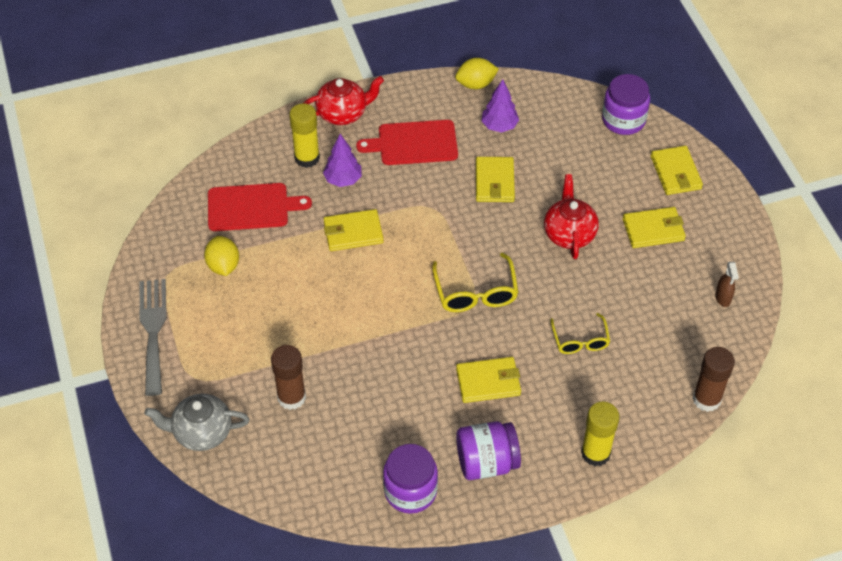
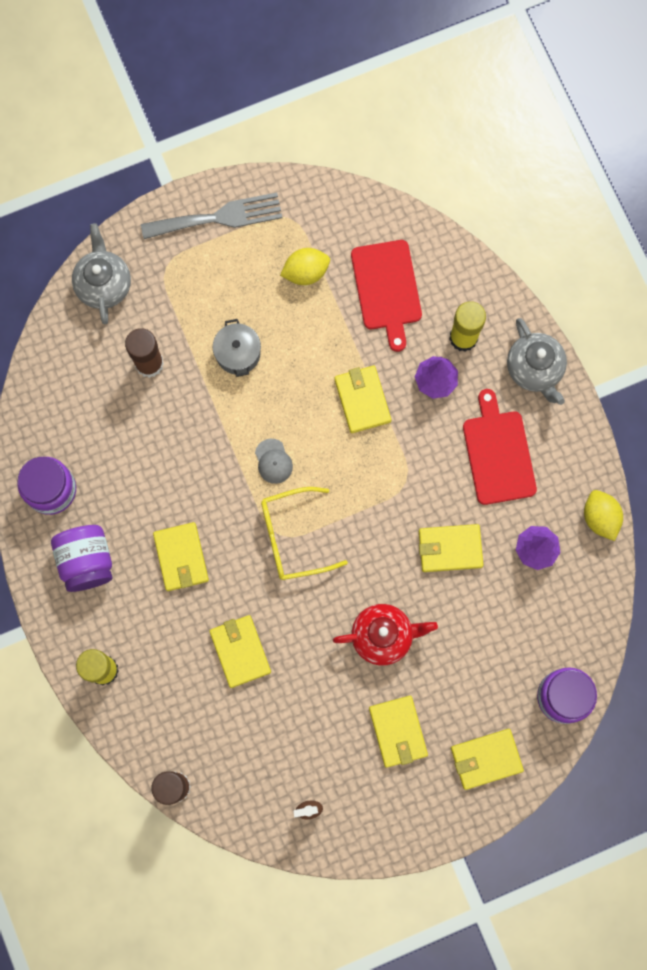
camera: 85 degrees right, 25 degrees up
red teapot [304,76,384,125] -> grey teapot [507,318,567,405]
yellow glasses [551,313,610,354] -> yellow wallet [209,615,271,688]
none -> grey pot [213,319,261,377]
none -> grey cap [255,439,293,484]

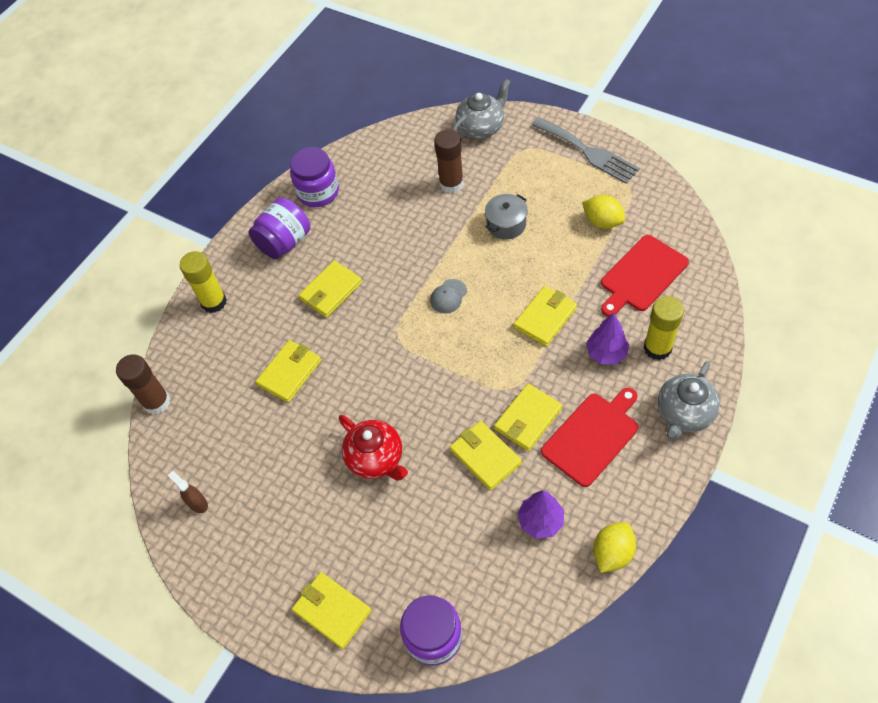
camera: 60 degrees right, 20 degrees down
yellow glasses [261,487,348,580] -> none
yellow wallet [369,696,428,768] -> yellow wallet moved to [494,383,562,451]

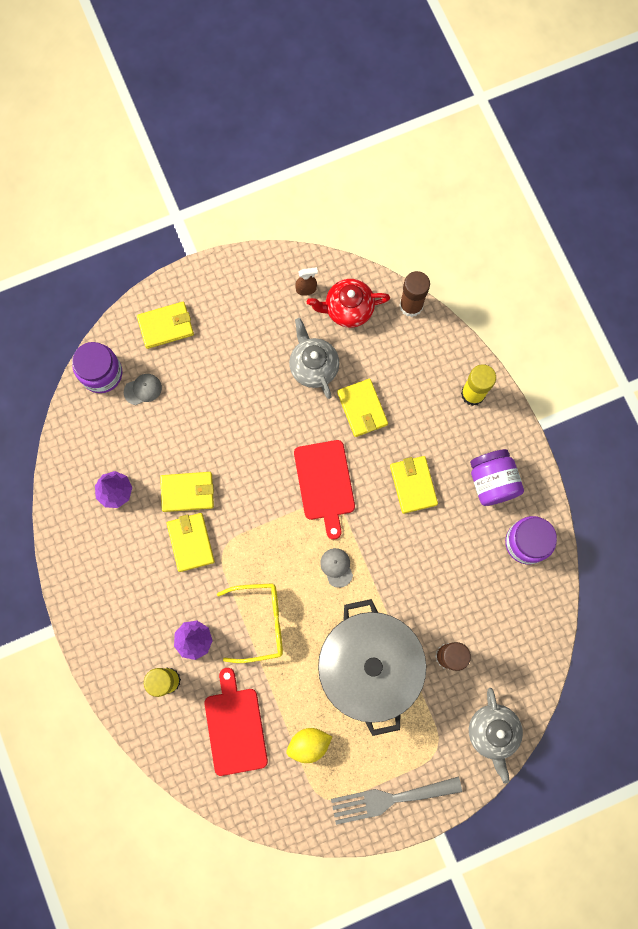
camera: 120 degrees right, 20 degrees up
red teapot [339,415,408,481] -> red teapot moved to [307,279,390,328]
grey pot [485,194,528,239] -> grey pot [318,599,426,736], size x2.42
yellow wallet [514,286,577,346] -> yellow glasses [217,583,283,663]
red cutting board [541,387,639,487] -> red cutting board moved to [294,440,355,540]
yellow lemon [593,522,636,573] -> none
grey teapot [658,361,720,440] -> grey teapot moved to [289,318,339,399]
none -> grey cap [124,374,162,405]

